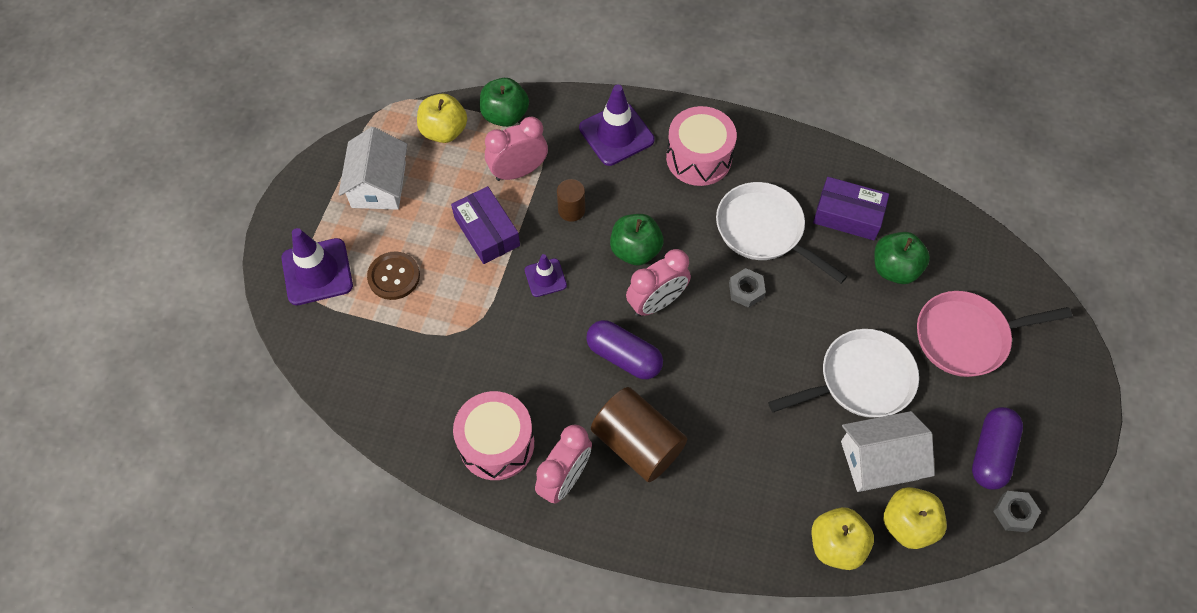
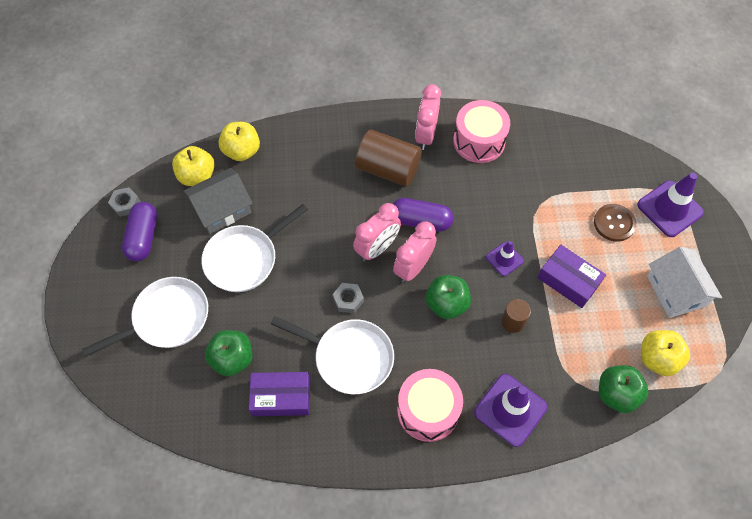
camera: 160 degrees right, 0 degrees up
pink clock [485,116,548,181] -> pink clock moved to [353,203,401,261]
white house [841,411,935,492] -> grey house [183,168,253,234]
pink pan [917,291,1072,377] -> white pan [82,277,208,357]

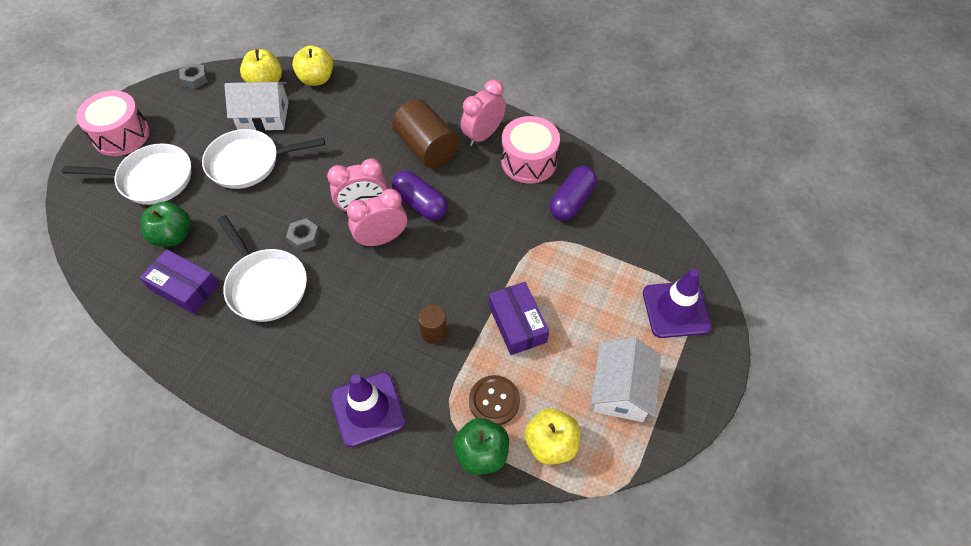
camera: 30 degrees right, 5 degrees down
purple capsule [122,202,157,261] -> purple capsule moved to [550,166,597,221]
grey house [183,168,253,234] -> white house [225,82,289,131]
pink drum [397,369,463,442] -> pink drum moved to [76,90,150,156]
green apple [426,275,471,319] -> none
purple traffic cone [486,241,524,276] -> none
brown button [594,204,636,242] -> brown button moved to [469,375,520,425]

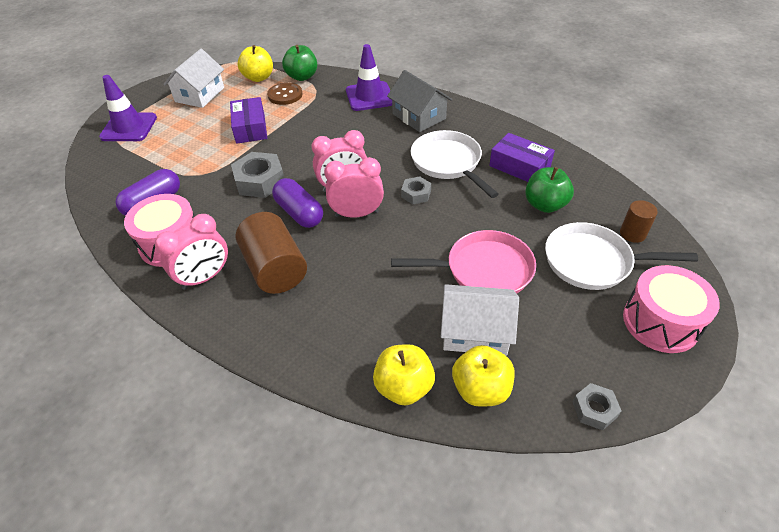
camera: 170 degrees left, 10 degrees down
white pan [202,129,325,189] -> pink pan [391,230,536,294]
brown cylinder [418,304,447,344] -> brown cylinder moved to [620,200,658,243]
none -> grey nut [231,152,284,198]
none -> grey house [387,70,452,132]

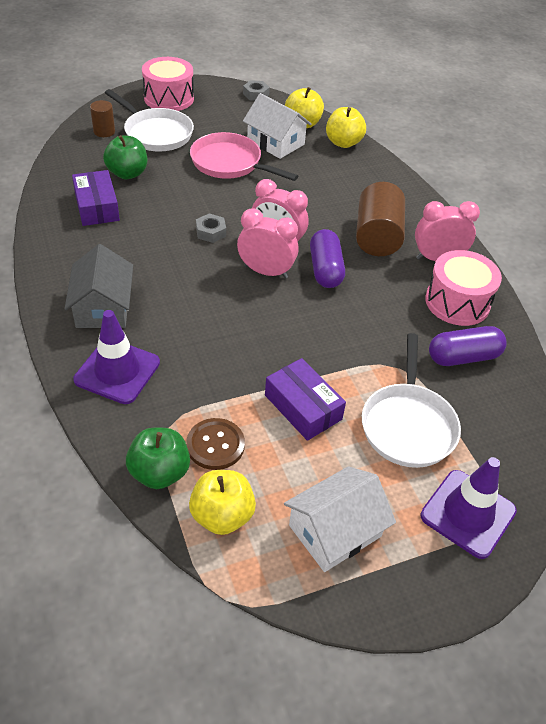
camera: 150 degrees left, 0 degrees up
purple box [230,97,267,144] -> purple box turned 60 degrees counterclockwise [265,358,346,441]
grey nut [231,152,284,198] -> none
white pan [411,130,499,198] -> white pan moved to [362,333,461,468]

